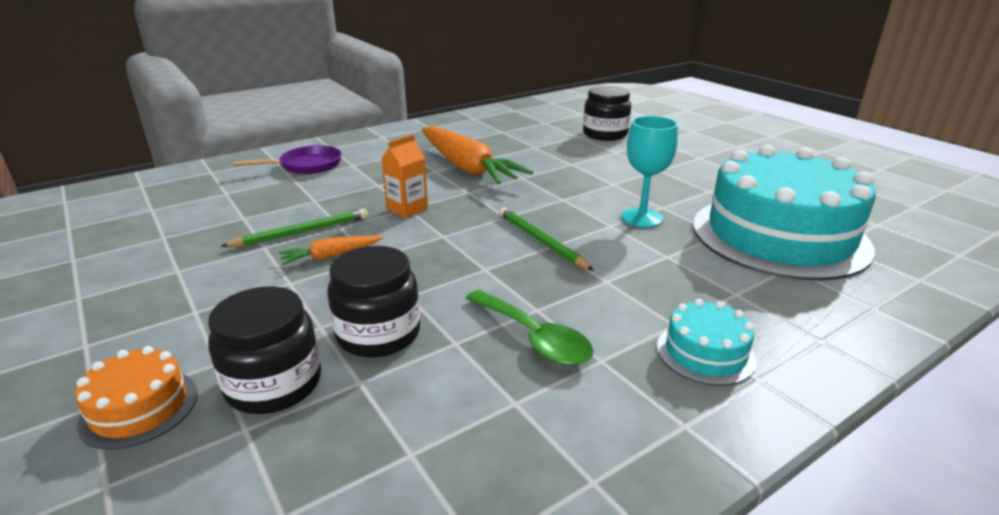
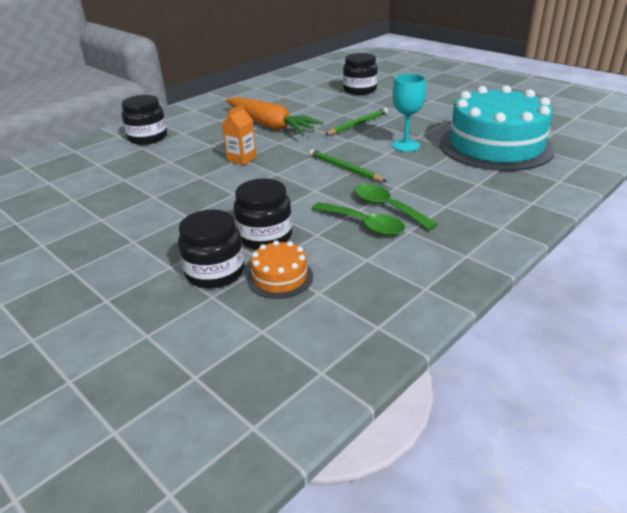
camera: 10 degrees left, 5 degrees up
orange cake [75,346,198,450] -> orange cake moved to [247,240,313,299]
green pencil [220,209,368,247] -> green pencil moved to [325,108,388,135]
purple pan [234,145,342,174] -> black jar [122,95,167,145]
orange carrot [279,235,383,265] -> none
turquoise cake [657,299,756,386] -> none
none -> green spoon [354,184,438,230]

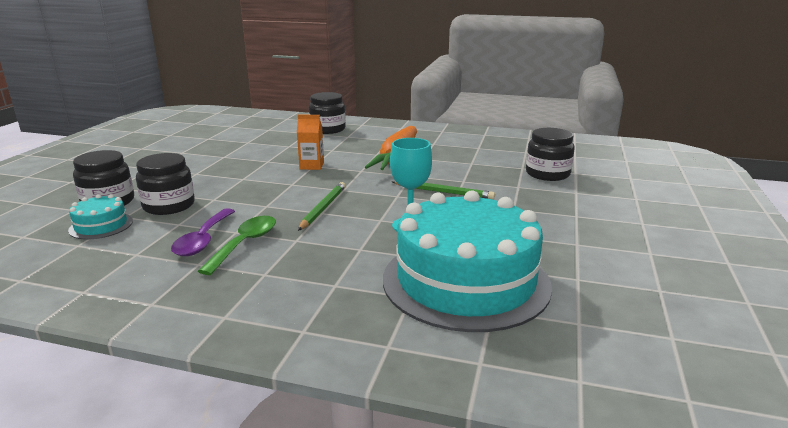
camera: 60 degrees right, 10 degrees down
orange cake [247,240,313,299] -> turquoise cake [68,194,133,239]
green spoon [312,202,405,235] -> purple spoon [171,208,235,256]

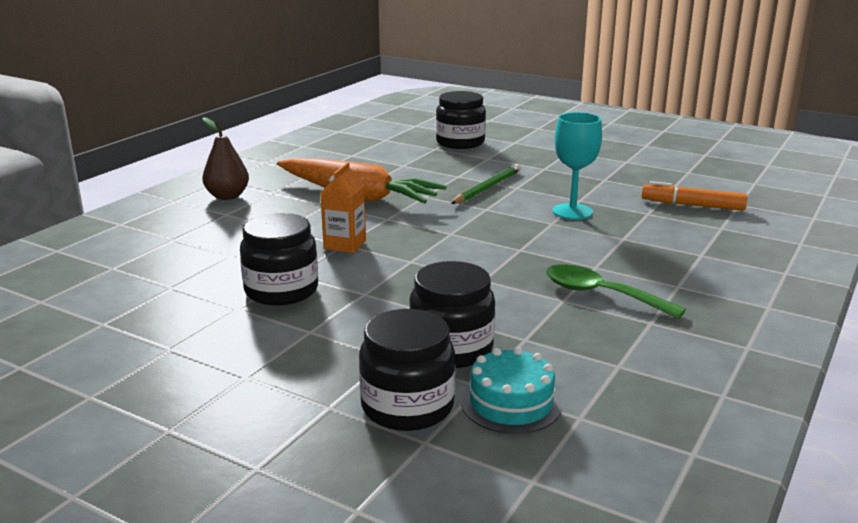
camera: 75 degrees left, 0 degrees up
purple spoon [171,208,235,256] -> none
green pencil [298,182,346,231] -> none
black jar [309,92,346,134] -> black jar moved to [240,213,318,306]
turquoise cake [383,190,552,332] -> orange marker [641,181,748,211]
none -> brown pear [202,117,249,200]

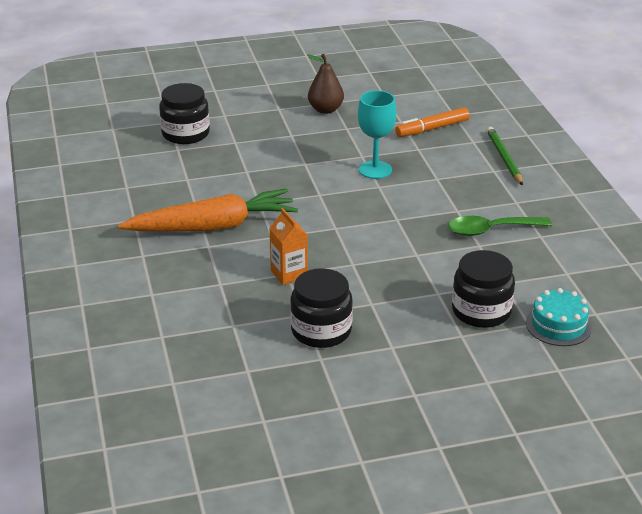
camera: 45 degrees left, 10 degrees up
brown pear [202,117,249,200] -> brown pear moved to [307,54,344,114]
black jar [359,309,455,431] -> none
green pencil [451,164,521,204] -> green pencil moved to [487,127,523,185]

